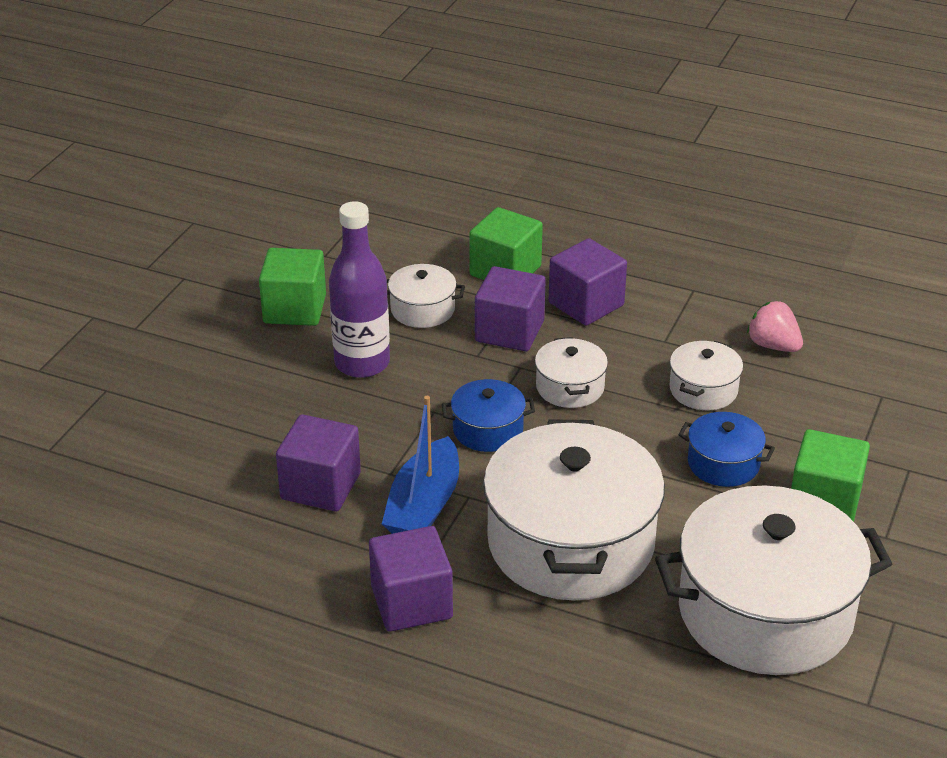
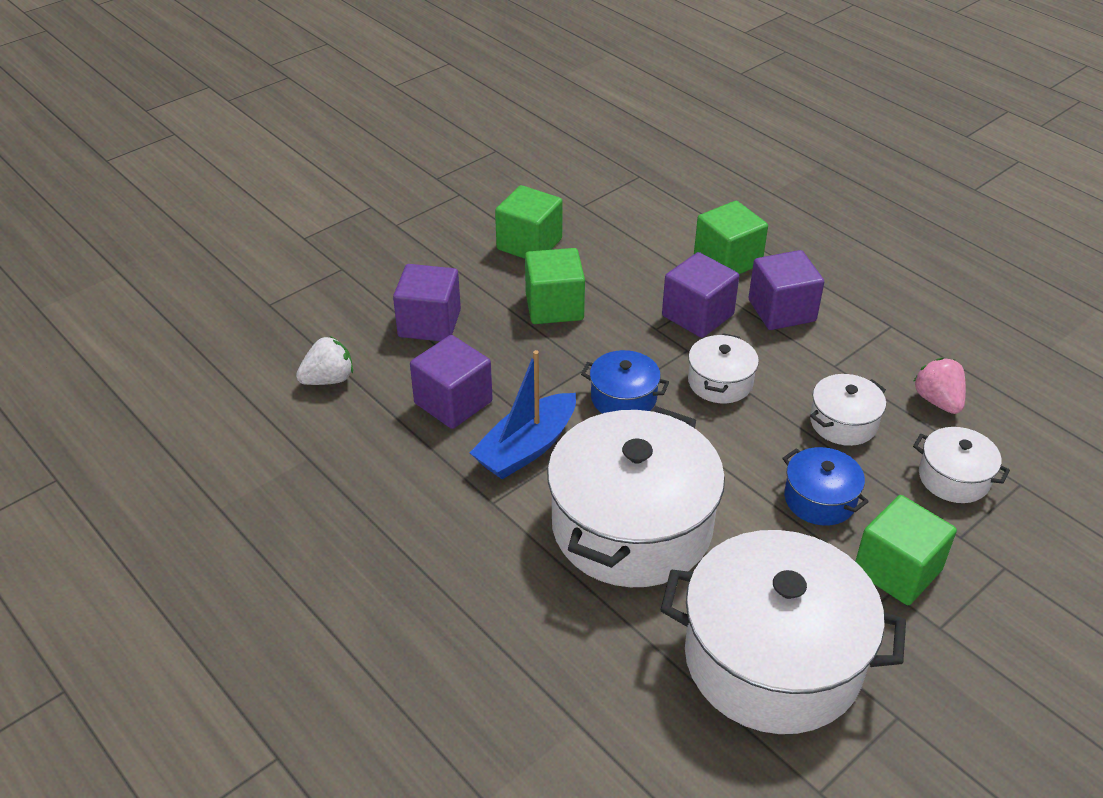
camera: 25 degrees right, 5 degrees up
purple bottle [329,201,390,378] -> green cube [525,248,585,324]
purple cube [369,526,453,632] -> purple cube moved to [393,264,461,341]
white pot [387,264,465,328] -> white pot moved to [913,427,1010,503]
none -> white strawberry [296,336,353,385]

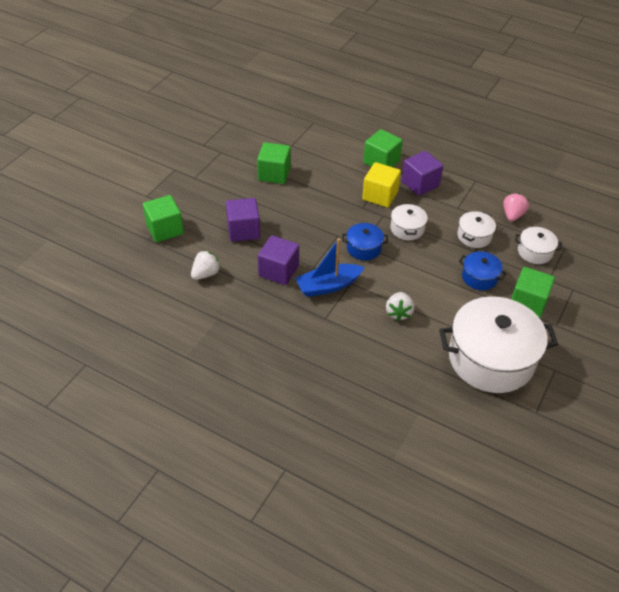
camera: 20 degrees left, 5 degrees up
blue boat [469,350,576,479] -> blue boat turned 45 degrees clockwise [295,238,365,297]
green cube [525,248,585,324] -> green cube moved to [143,195,184,242]
white pot [547,406,725,587] -> white strawberry [386,292,414,321]
purple cube [662,252,739,338] -> yellow cube [362,162,401,207]
pink strawberry [913,358,966,414] -> pink strawberry turned 60 degrees clockwise [504,193,529,221]

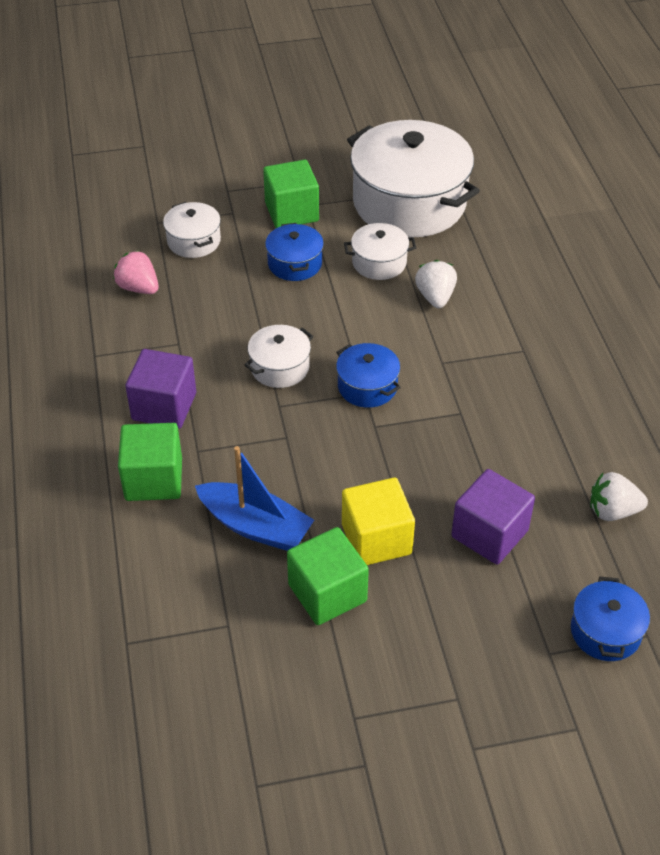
camera: 130 degrees left, 0 degrees up
green cube [143,195,184,242] -> blue pot [571,577,650,661]
purple cube [258,235,299,285] -> none
blue boat [295,238,365,297] -> blue boat moved to [195,446,314,551]
yellow cube [362,162,401,207] -> yellow cube moved to [342,478,415,565]
white strawberry [386,292,414,321] -> white strawberry turned 60 degrees counterclockwise [415,260,457,308]
white pot [457,211,496,248] -> white pot moved to [344,223,416,280]
pink strawberry [504,193,529,221] -> pink strawberry turned 60 degrees clockwise [113,251,159,294]

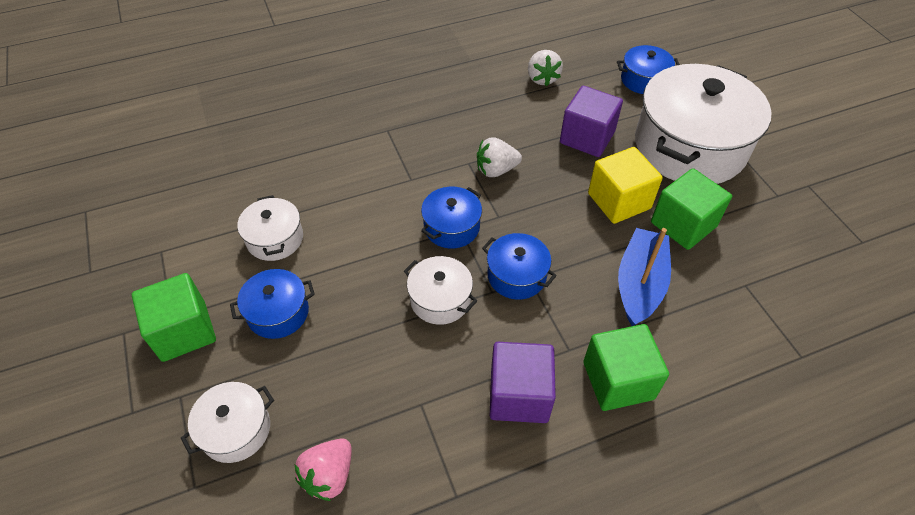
camera: 100 degrees left, 5 degrees up
white pot [347,120,480,237] -> white pot moved to [635,64,772,184]
white strawberry [415,260,457,308] -> white strawberry moved to [477,137,522,177]
none -> blue pot [482,233,557,300]

